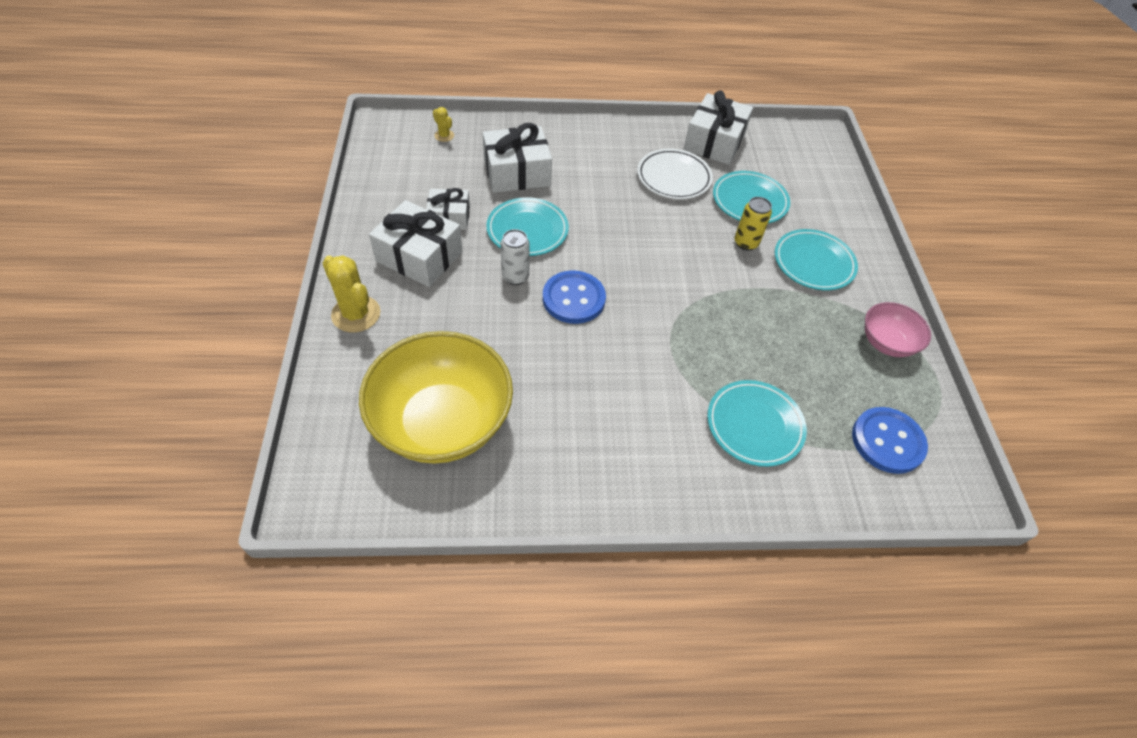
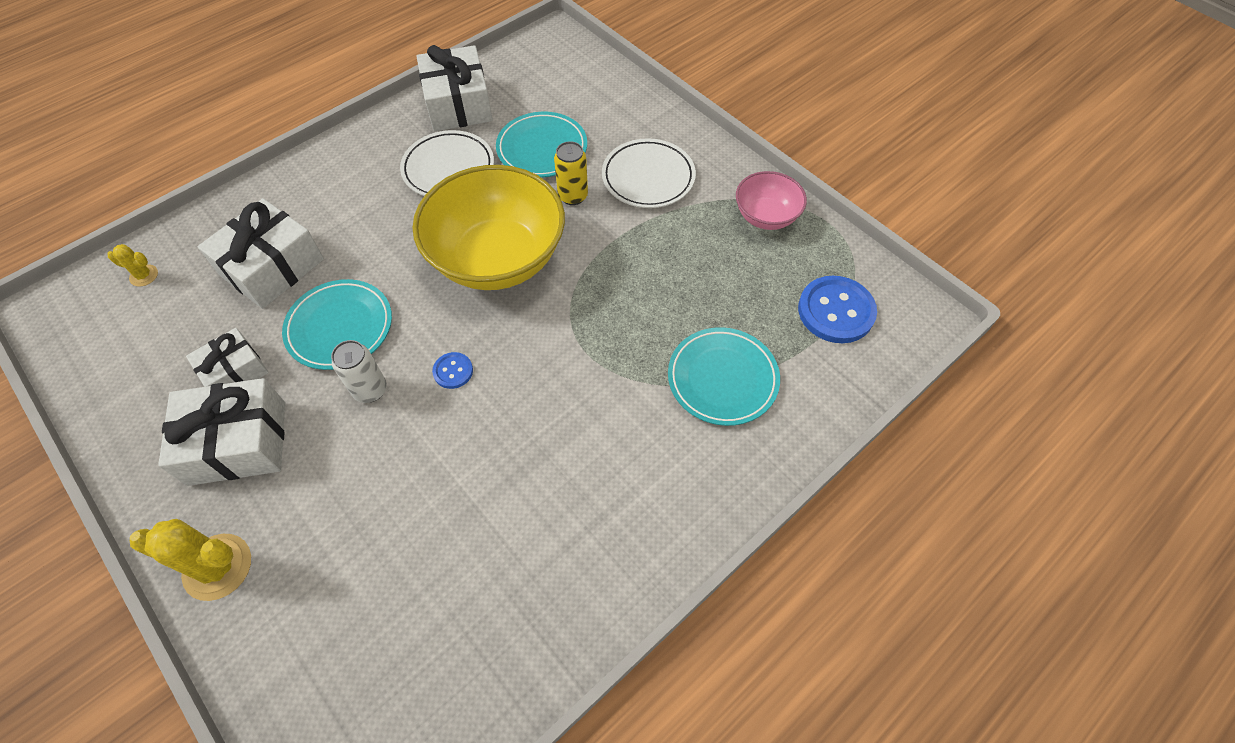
camera: 35 degrees left, 5 degrees up
yellow bowl [359,331,513,464] -> yellow bowl moved to [412,165,565,290]
blue button [543,270,606,324] -> blue button [432,352,473,389], size x0.50
turquoise plate [775,229,858,290] -> white plate [602,138,696,208]

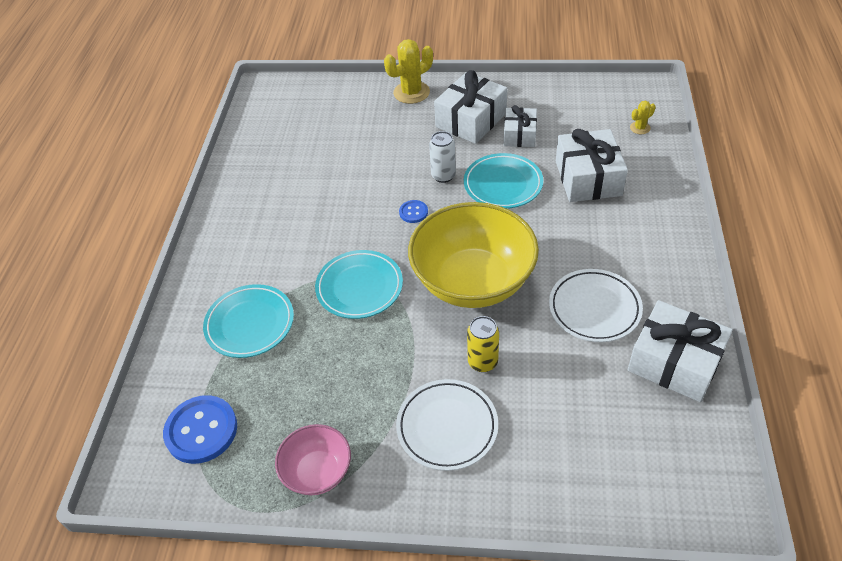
camera: 140 degrees right, 10 degrees down
turquoise plate [496,112,587,178] -> turquoise plate moved to [315,250,403,319]

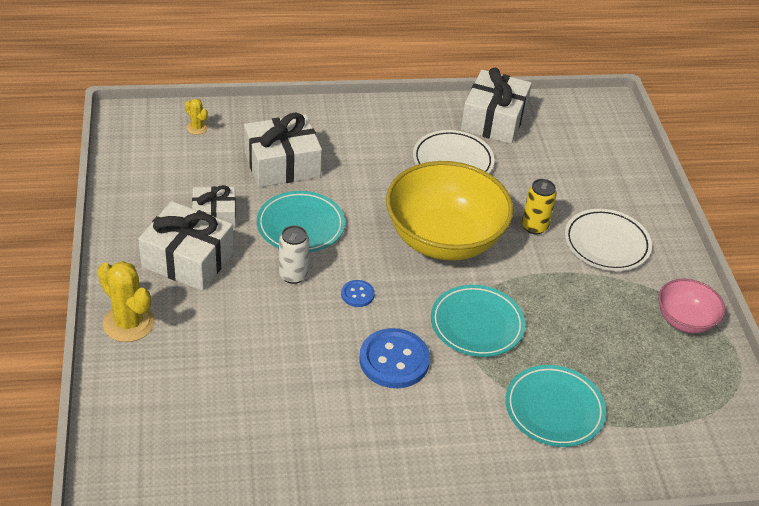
camera: 110 degrees left, 5 degrees down
blue button [163,395,237,464] -> blue button moved to [359,328,430,388]

